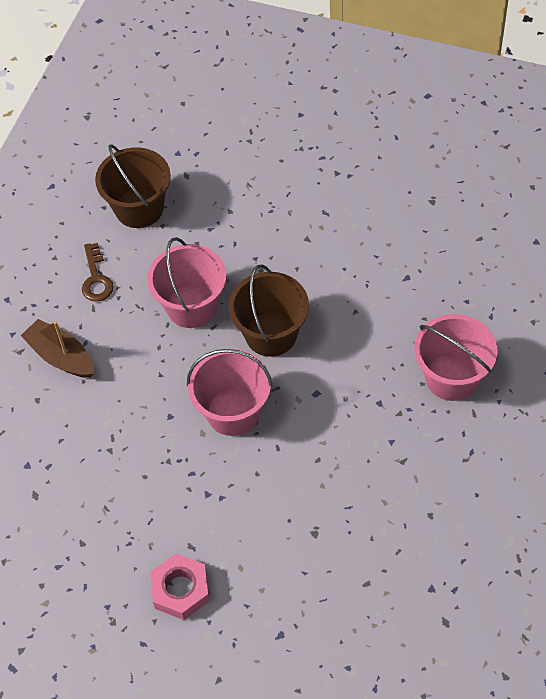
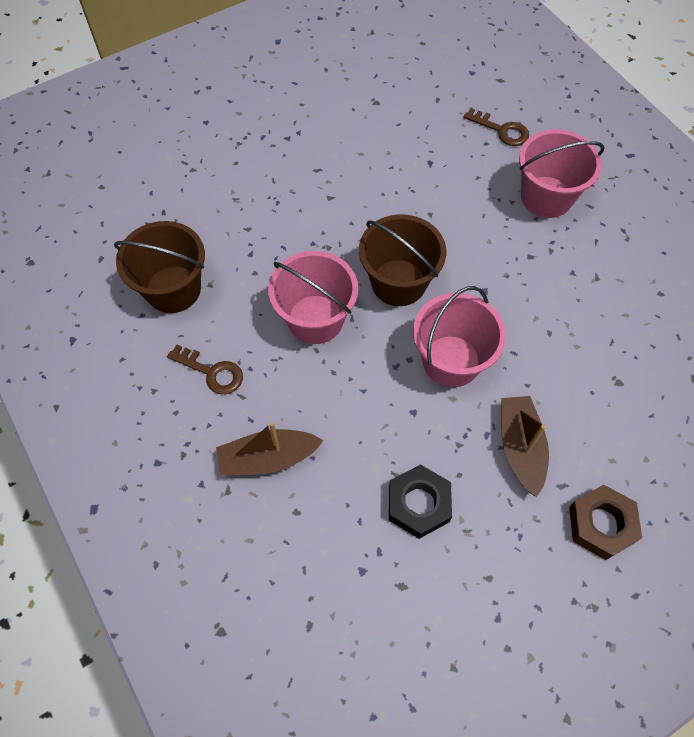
camera: 55 degrees left, 5 degrees up
pink nut [150,554,210,620] -> brown nut [569,485,642,560]
none -> black nut [389,464,452,539]
none -> brown key [464,108,529,146]
none -> brown boat [501,396,549,497]

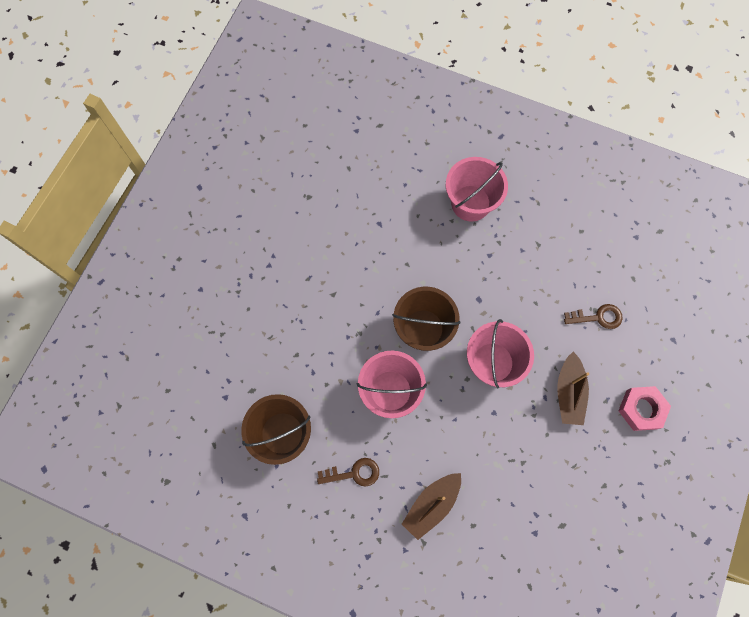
camera: 35 degrees left, 10 degrees up
black nut [389,464,452,539] -> none
brown key [464,108,529,146] -> brown key moved to [564,304,622,329]
brown boat [501,396,549,497] -> brown boat turned 135 degrees counterclockwise [557,351,589,425]
brown nut [569,485,642,560] -> pink nut [619,386,671,431]

